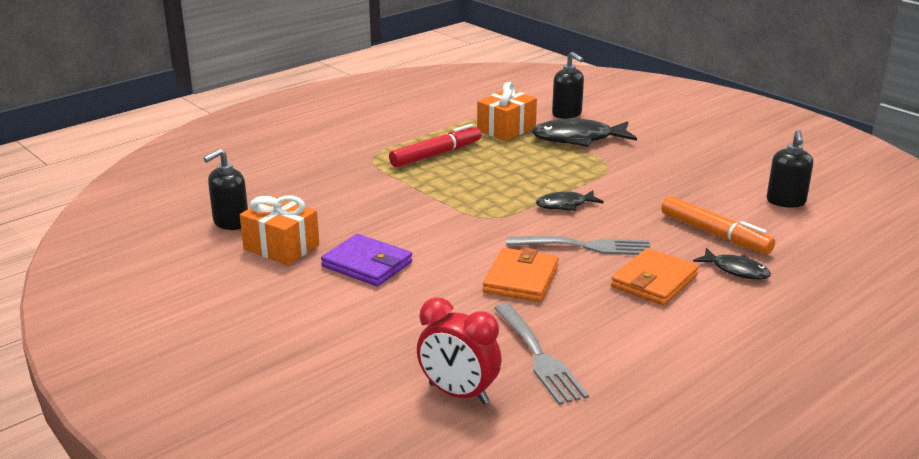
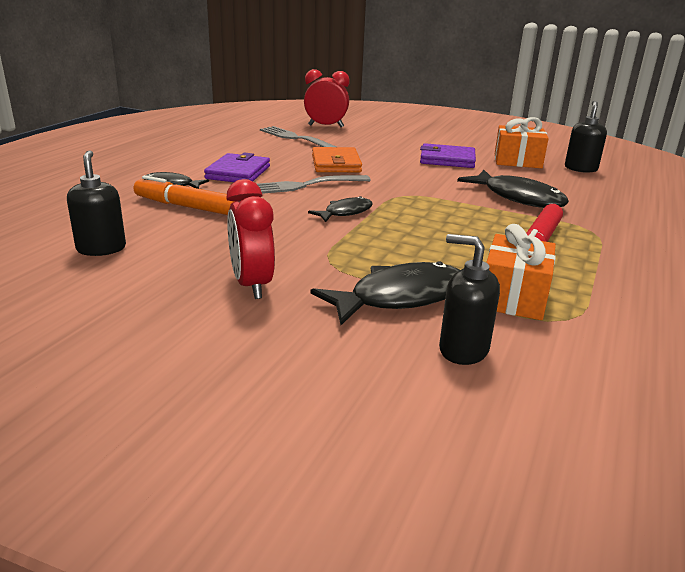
camera: 155 degrees right, 0 degrees up
orange wallet [611,248,699,305] -> purple wallet [204,153,270,182]
none -> red clock [226,179,275,299]
none -> black fish [457,170,569,208]

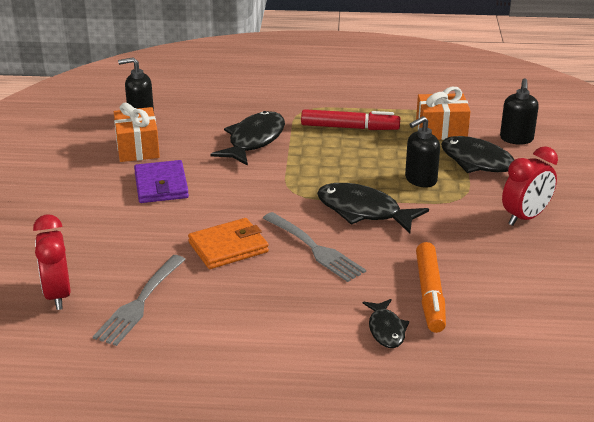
camera: 110 degrees left, 5 degrees up
black soap dispenser [67,150,126,256] -> black soap dispenser moved to [405,116,440,188]
purple wallet [204,153,270,182] -> none
black fish [308,196,373,222] -> black fish [317,183,429,233], size x1.75

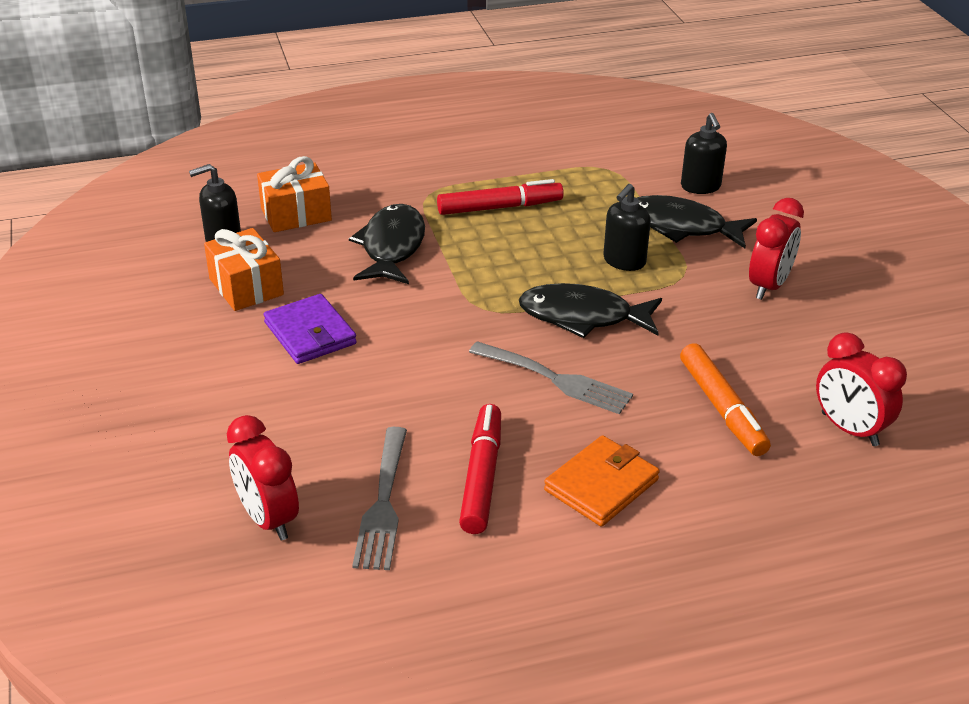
camera: 20 degrees left, 5 degrees up
orange wallet [188,218,269,269] -> orange wallet moved to [544,435,660,526]
black fish [363,299,409,348] -> none
orange gift [416,87,471,140] -> orange gift moved to [257,156,332,232]
none -> red marker [459,404,501,534]
none -> red clock [816,332,907,446]

